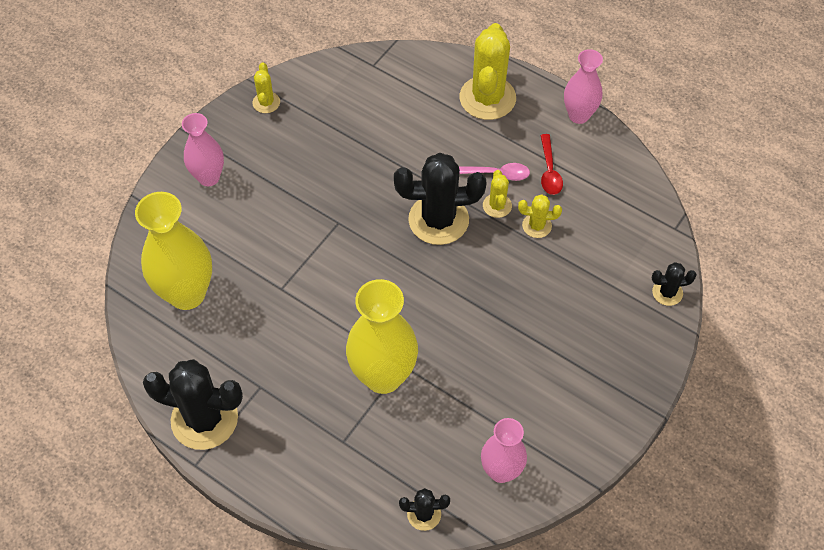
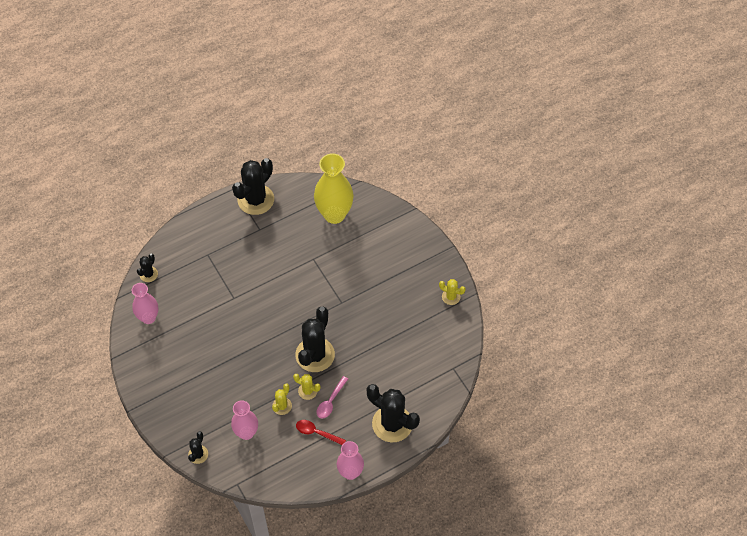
camera: 115 degrees right, 0 degrees up
pink vase [182,113,224,186] -> pink vase moved to [231,400,258,440]
yellow vase [346,279,418,394] -> none
yellow cactus [460,23,516,120] -> black cactus [367,384,420,442]

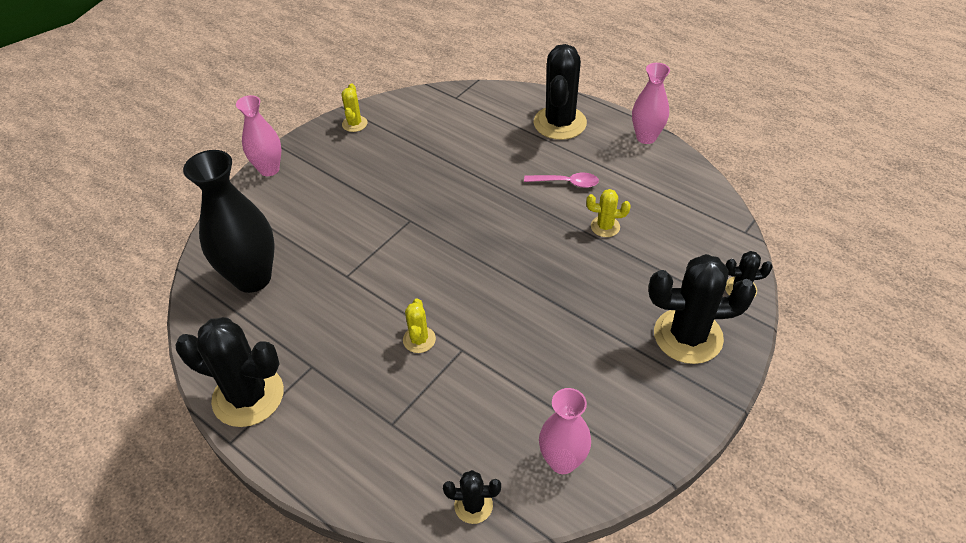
camera: 110 degrees left, 10 degrees down
pink vase [231,400,258,440] -> pink vase moved to [236,95,281,176]
yellow cactus [293,374,321,400] -> yellow cactus moved to [403,298,436,353]
black cactus [295,306,335,372] -> black cactus moved to [648,254,756,364]
red spoon [296,420,346,445] -> none
yellow vase [314,153,354,224] -> black vase [183,150,275,293]

